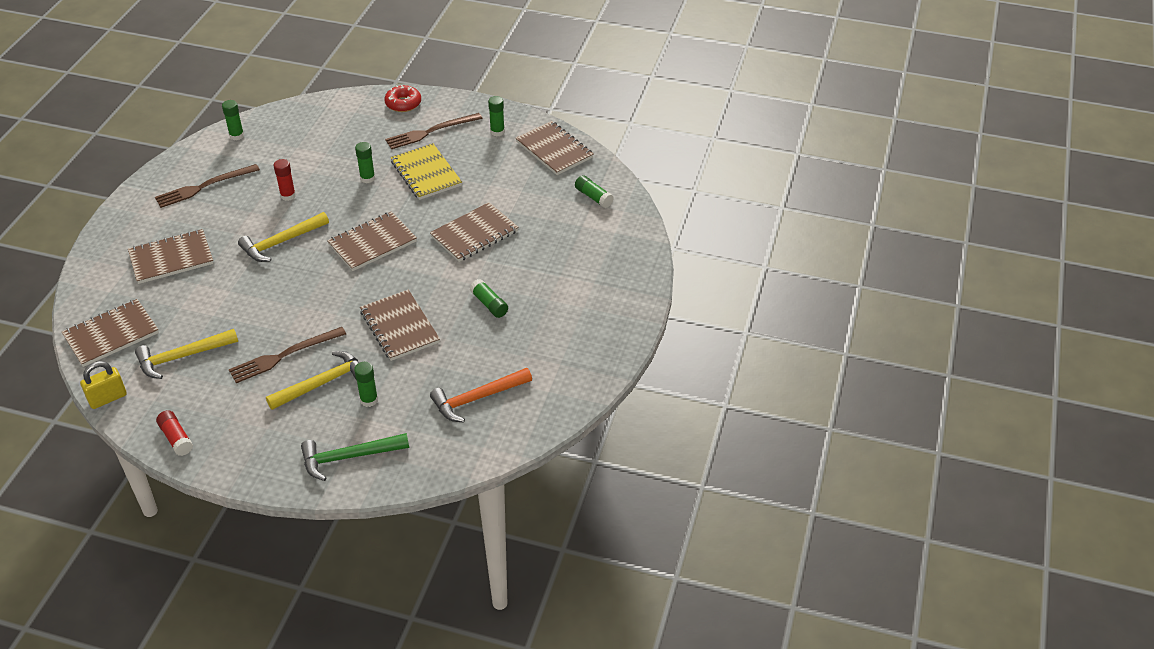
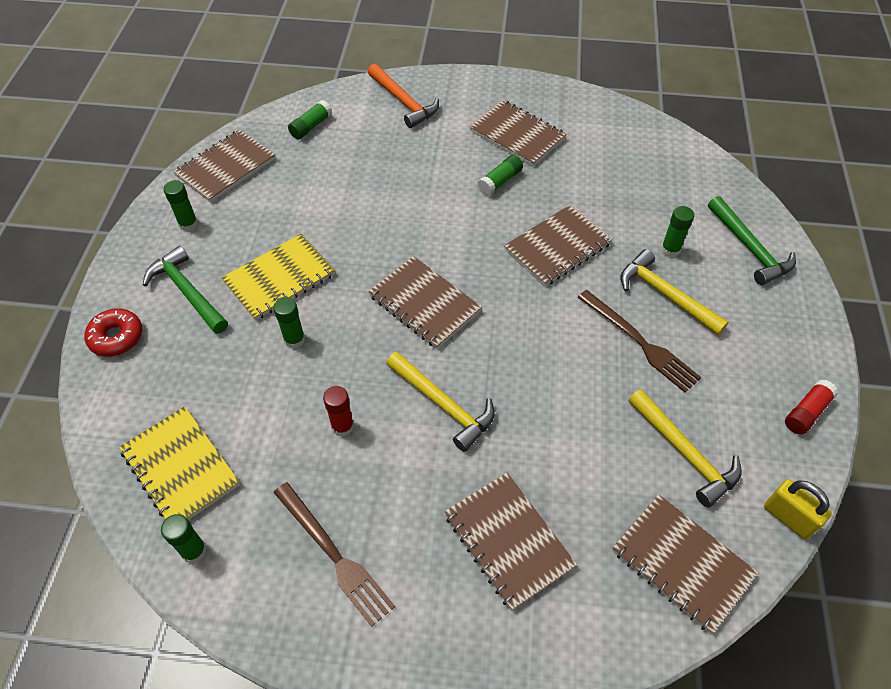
camera: 100 degrees left, 10 degrees up
brown fork [385,113,483,149] -> green hammer [143,246,228,334]
brown notebook [430,202,519,262] -> brown notebook moved to [469,100,566,166]
orange hammer [430,368,532,422] -> orange hammer moved to [368,64,439,128]
none -> yellow notebook [119,406,240,520]

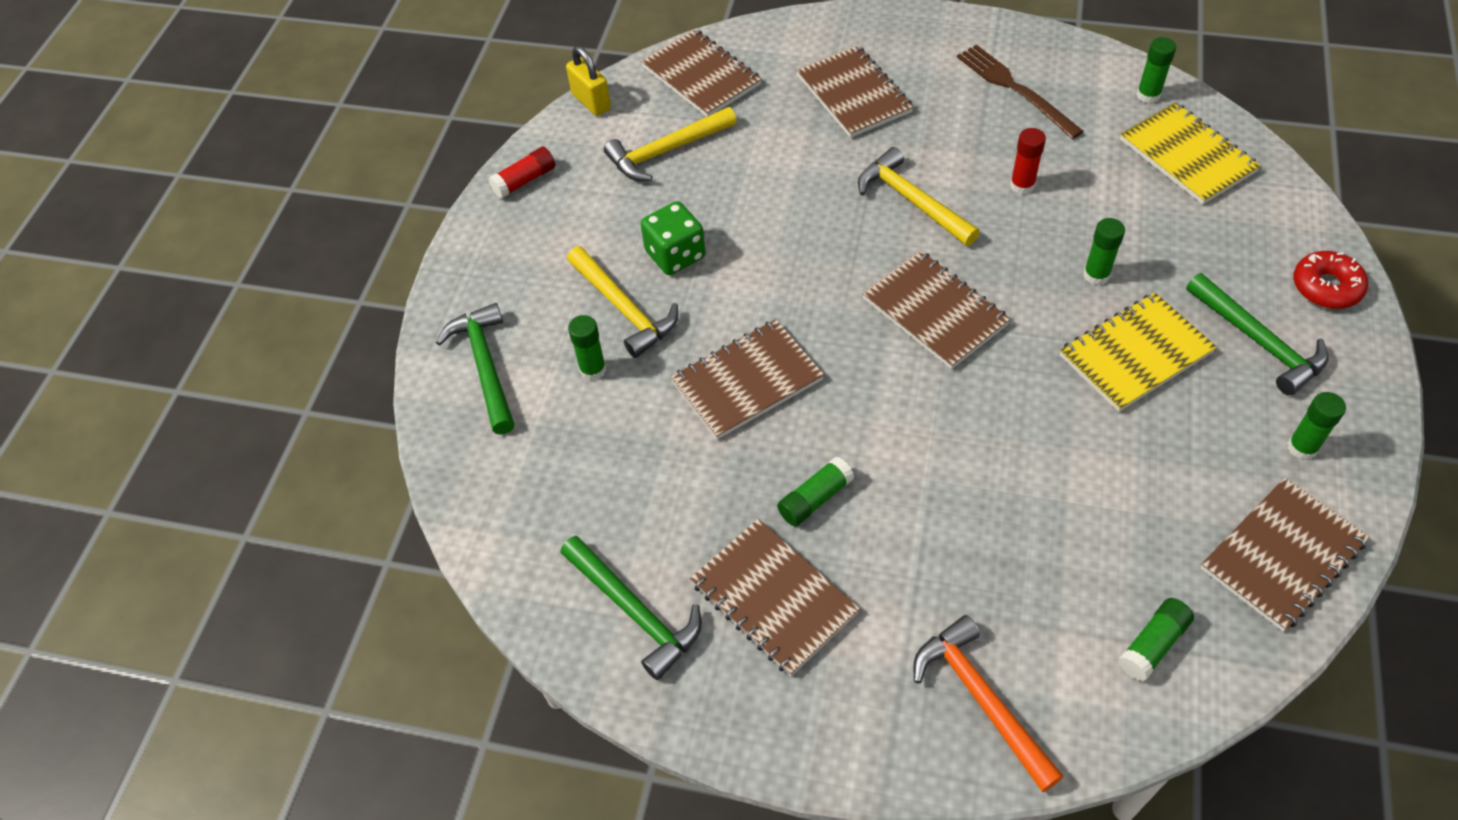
camera: 170 degrees left, 0 degrees up
brown fork [578,290,702,393] -> green dice [641,201,705,275]
yellow hammer [628,389,742,508] -> yellow hammer turned 90 degrees counterclockwise [604,107,737,181]
none -> green hammer [560,536,702,680]

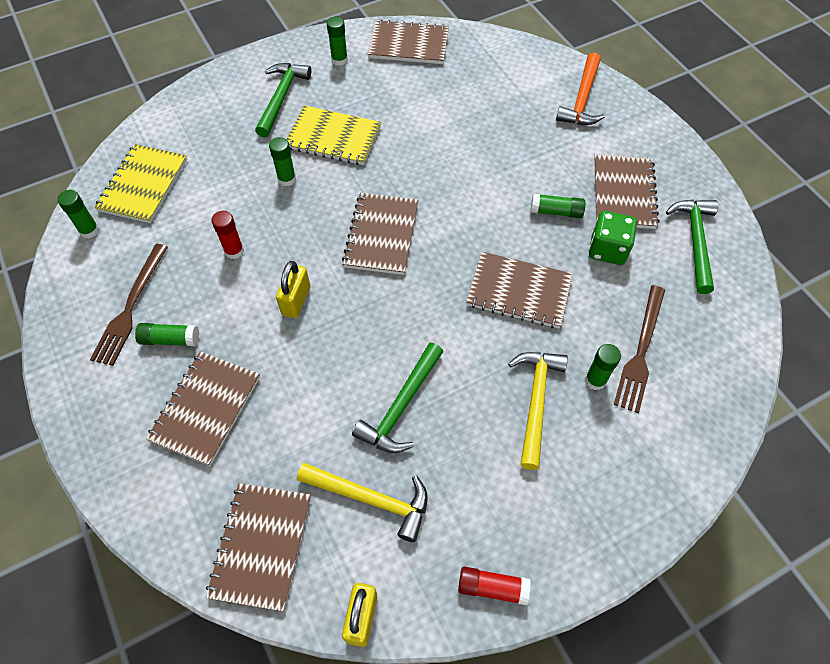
camera: 135 degrees left, 5 degrees up
green hammer [436,303,514,434] -> green hammer moved to [352,343,443,453]
green dice [641,201,705,275] -> green dice moved to [589,211,637,265]
yellow hammer [858,147,980,246] -> yellow padlock [276,261,310,318]
green glue stick [1118,598,1194,681] -> green glue stick moved to [135,323,199,346]
red donut [1293,251,1368,309] -> none
none -> brown fork [614,285,665,413]

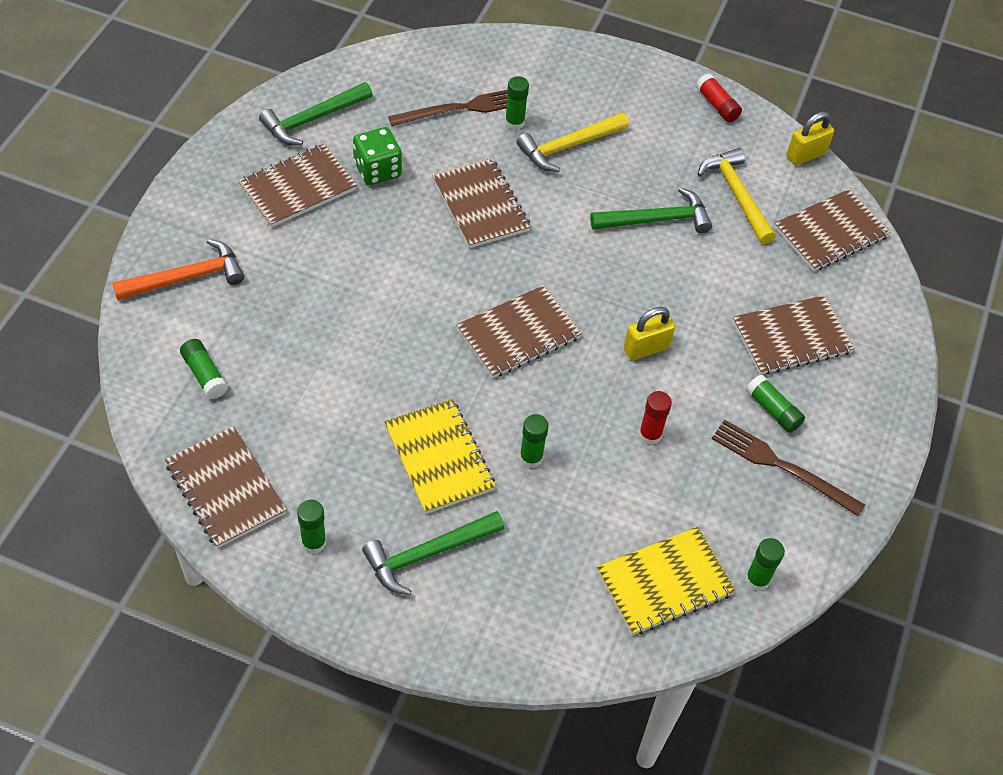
camera: 135 degrees left, 5 degrees down
brown fork [90,244,168,366] -> brown fork turned 120 degrees counterclockwise [712,420,865,516]
green glue stick [531,194,585,218] -> green glue stick moved to [180,339,228,399]

